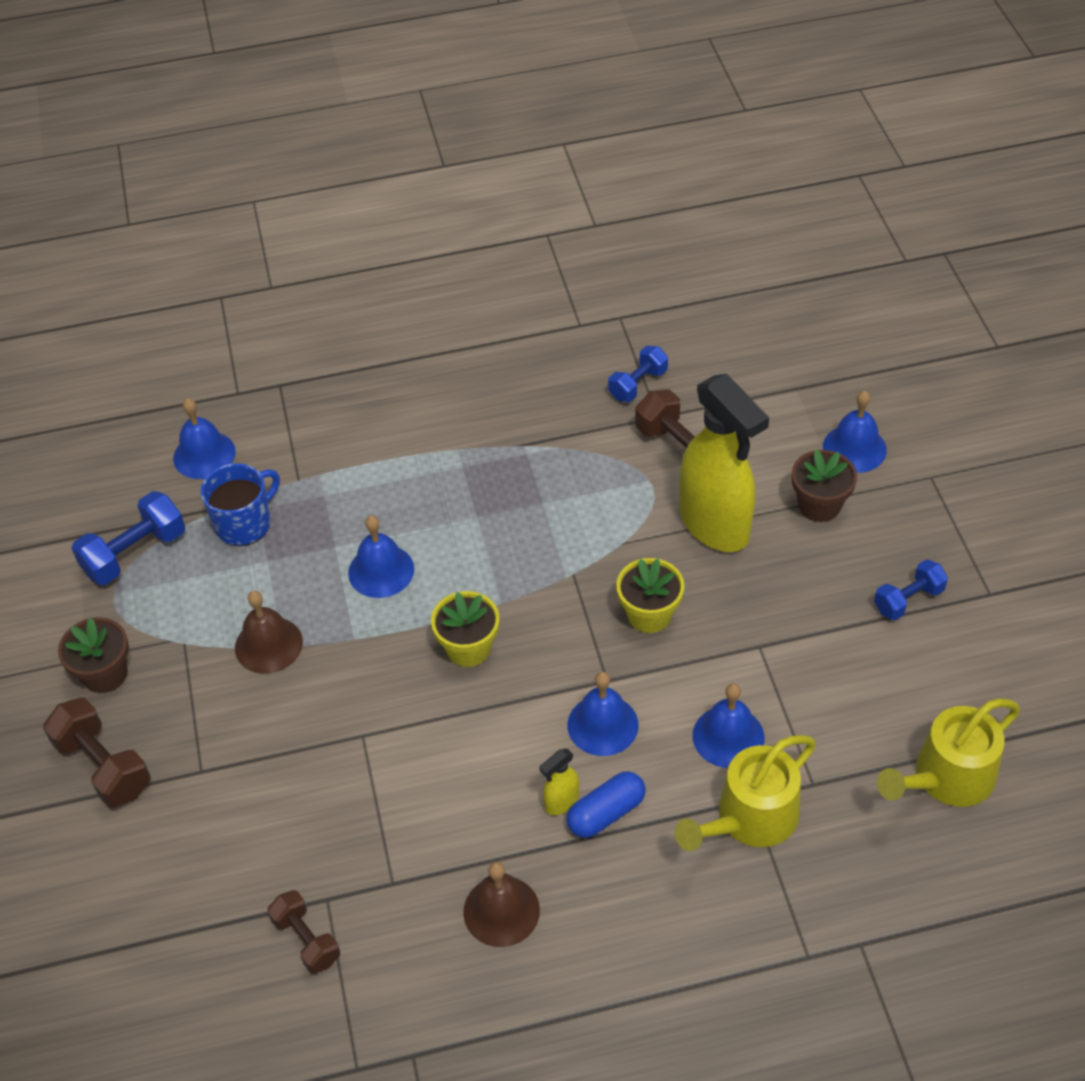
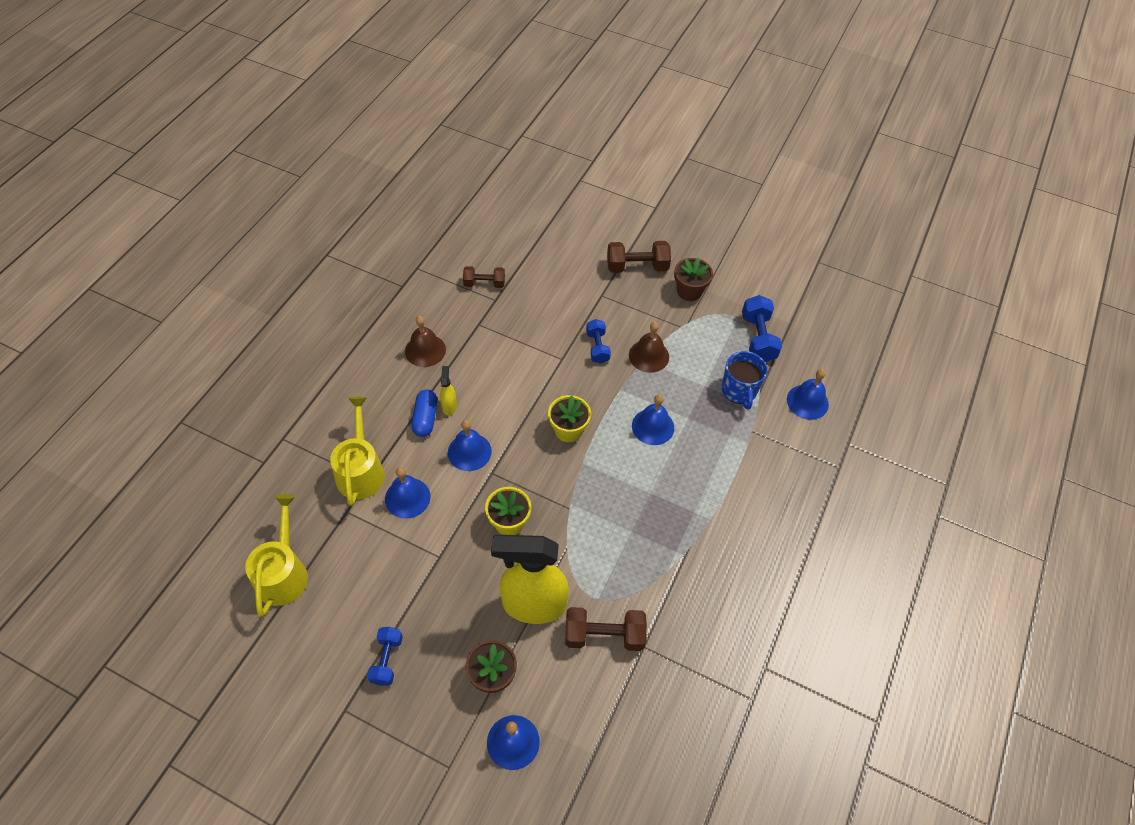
camera: 125 degrees right, 5 degrees up
blue dumbbell [608,346,668,402] -> blue dumbbell moved to [586,319,611,364]

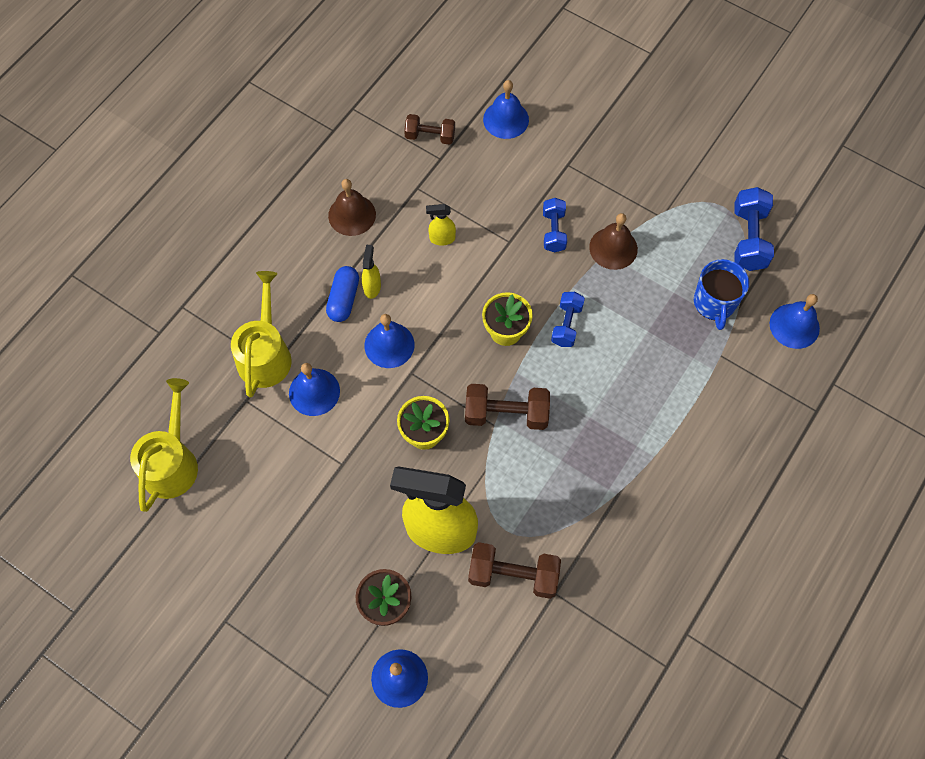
camera: 10 degrees right, 10 degrees up
blue dumbbell [367,627,403,686] -> blue dumbbell moved to [551,292,585,347]
brown dumbbell [607,241,671,273] -> brown dumbbell moved to [465,384,550,430]
blue bell [632,394,674,445] -> blue bell moved to [483,80,529,139]
brown flower pot [674,257,713,301] -> none
none -> yellow spray bottle [426,204,456,245]

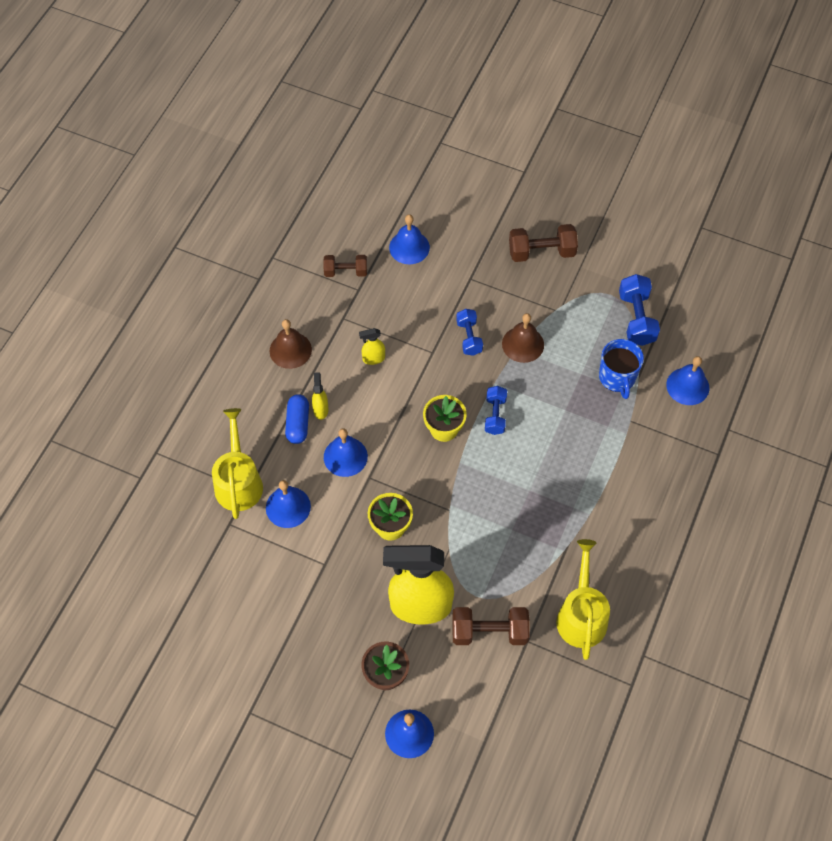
camera: 10 degrees left, 5 degrees down
yellow watering can [130,378,198,512] -> yellow watering can moved to [556,539,610,660]
brown dumbbell [465,384,550,430] -> brown dumbbell moved to [509,224,578,262]

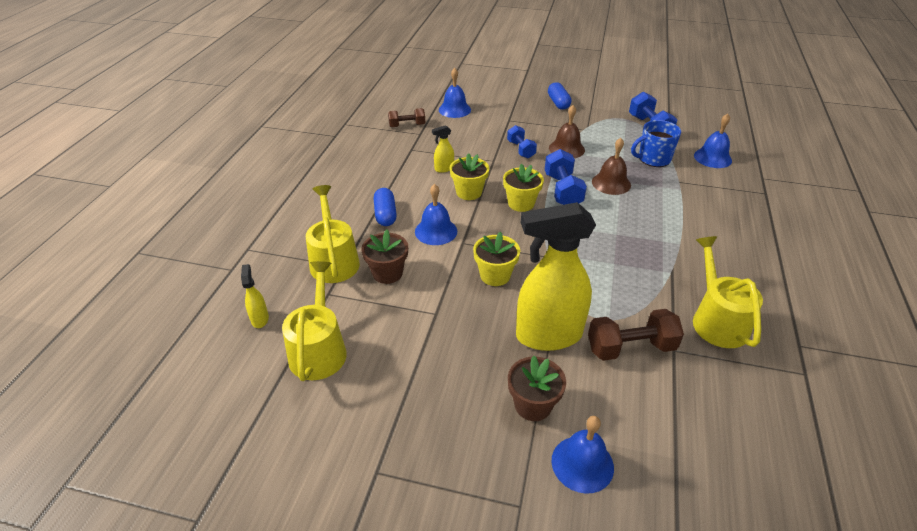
camera: 10 degrees left, 20 degrees down
blue bell [266,480,311,528] -> brown flower pot [361,230,408,284]
brown bell [270,319,312,369] -> brown bell moved to [592,138,631,195]
yellow spray bottle [312,372,328,420] -> yellow spray bottle moved to [241,264,269,328]
blue dumbbell [485,386,507,435] -> blue dumbbell [545,149,587,205], size x1.52
brown dumbbell [509,224,578,262] -> blue capsule [548,82,572,110]
blue mug [599,339,644,399] -> blue mug turned 90 degrees clockwise [631,120,681,167]
none -> yellow watering can [282,261,347,381]
none -> yellow flower pot [450,153,489,200]

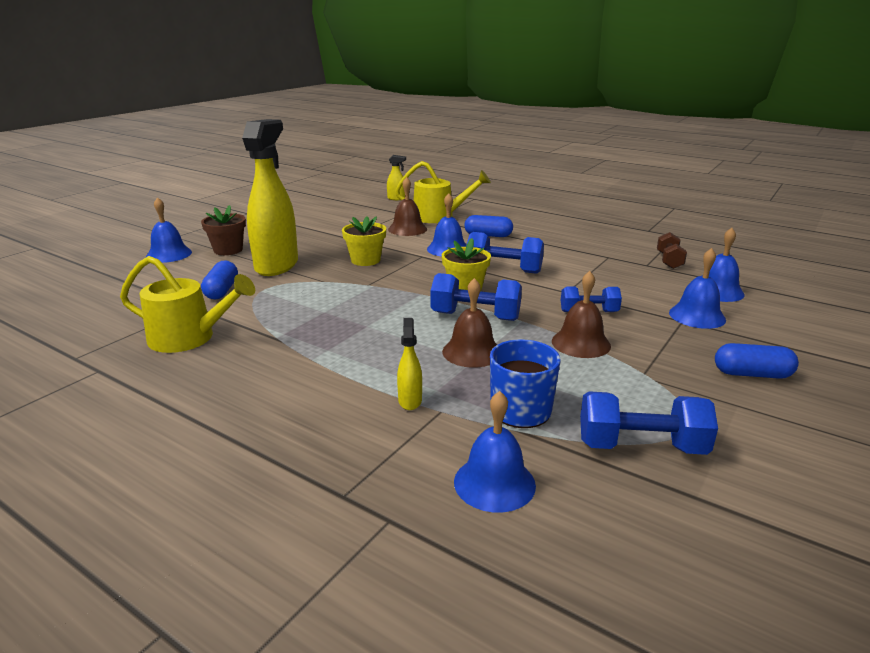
camera: 110 degrees right, 15 degrees down
yellow watering can [282,261,347,381] -> none
brown flower pot [361,230,408,284] -> brown bell [388,177,427,236]
yellow spray bottle [432,125,454,173] -> yellow spray bottle moved to [397,318,422,410]
yellow flower pot [450,153,489,200] -> blue dumbbell [466,232,544,274]
brown dumbbell [588,309,684,361] -> blue capsule [201,260,238,299]
none -> blue bell [669,248,726,329]

